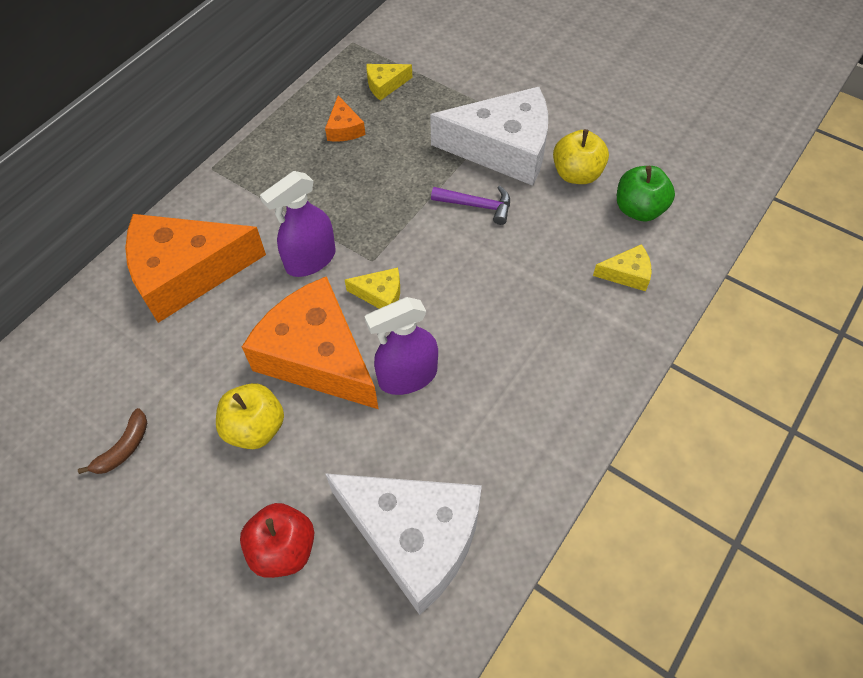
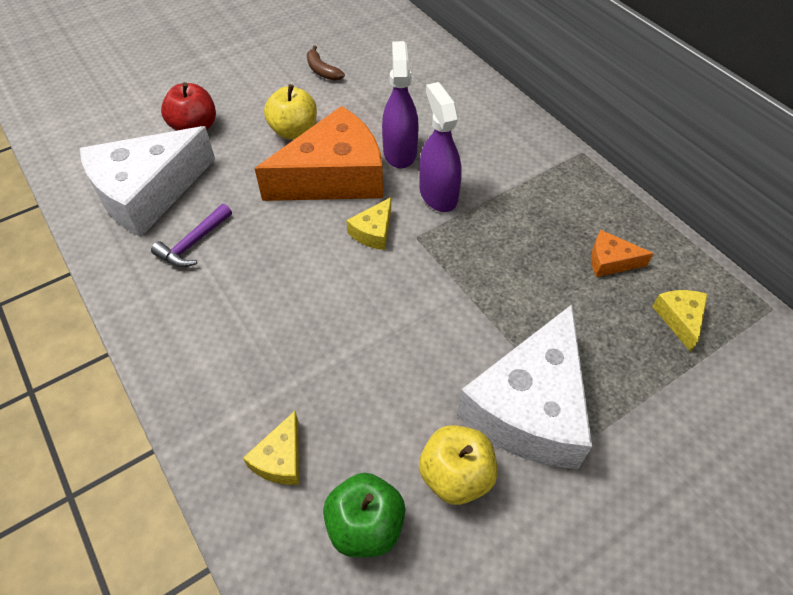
camera: 110 degrees right, 5 degrees down
orange cheese [125,214,266,323] -> none
purple spray bottle [365,297,438,395] -> purple spray bottle moved to [382,41,419,169]
purple hammer [431,186,510,225] -> purple hammer moved to [151,204,232,267]

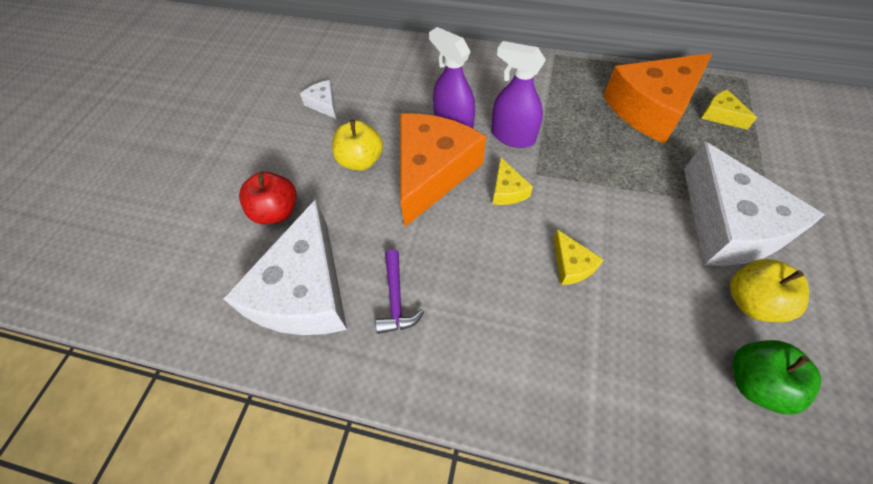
camera: 40 degrees left, 5 degrees up
yellow cheese [243,411,299,485] -> yellow cheese moved to [553,229,604,285]
brown banana [307,45,345,81] -> white cheese [300,80,336,119]
orange cheese [591,230,654,277] -> orange cheese [603,53,713,144], size x2.36

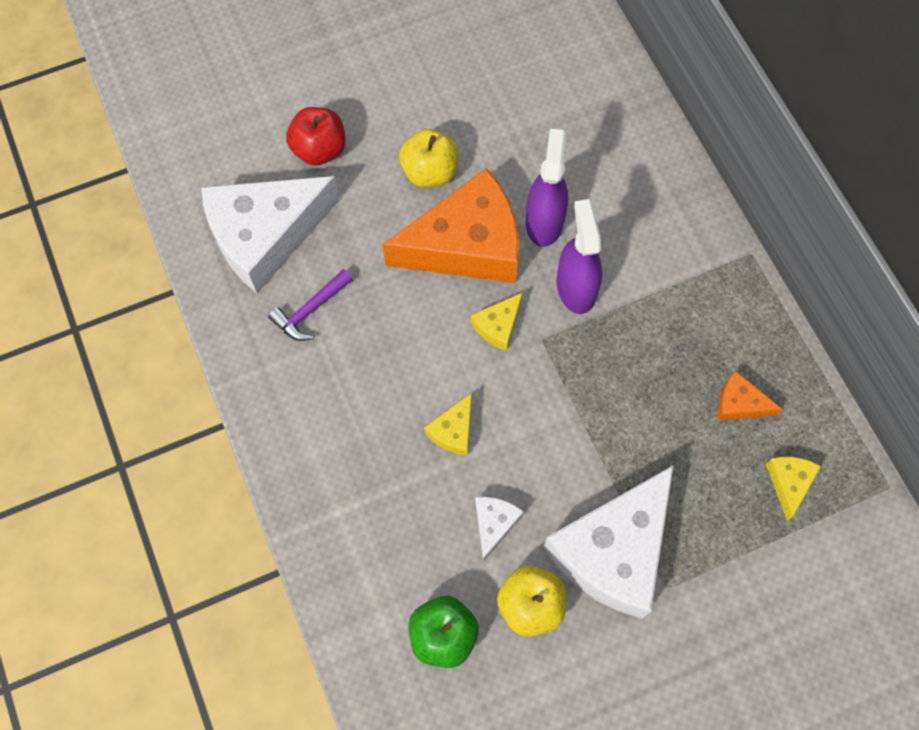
camera: 50 degrees right, 10 degrees up
white cheese [300,80,336,119] -> white cheese moved to [475,497,524,562]
orange cheese [603,53,713,144] -> orange cheese [718,371,782,420], size x0.42

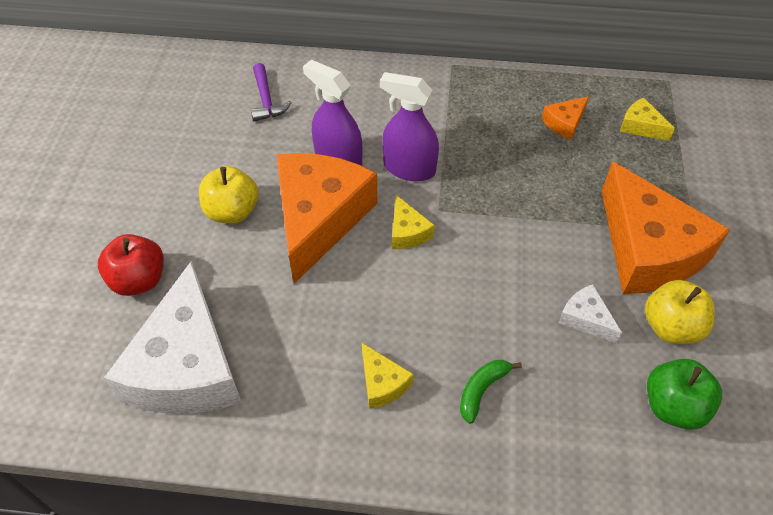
camera: 60 degrees left, 15 degrees down
purple hammer [268,269,353,341] -> purple hammer moved to [251,63,292,122]
yellow cheese [424,393,472,456] -> yellow cheese moved to [362,343,414,409]
white cheese [543,465,674,619] -> orange cheese [602,161,730,294]
none -> green banana [460,360,522,424]

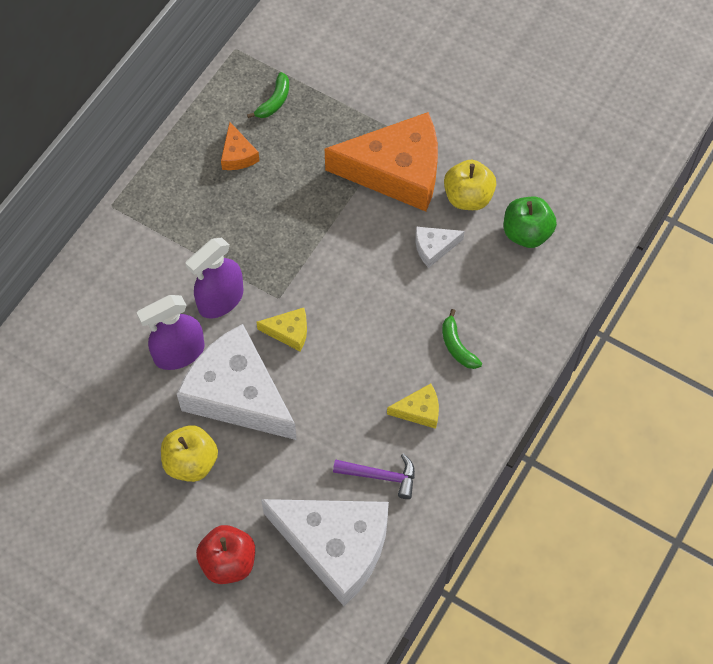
camera: 65 degrees left, 10 degrees up
purple hammer [251,63,292,122] -> purple hammer moved to [333,454,415,499]
orange cheese [276,153,377,284] -> white cheese [177,324,297,440]
yellow cheese [620,97,675,141] -> green banana [247,72,289,118]

